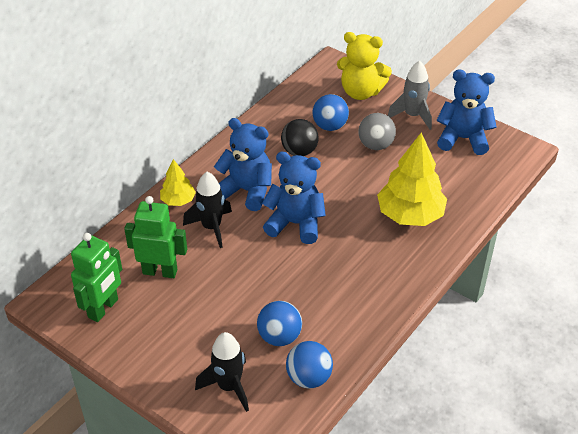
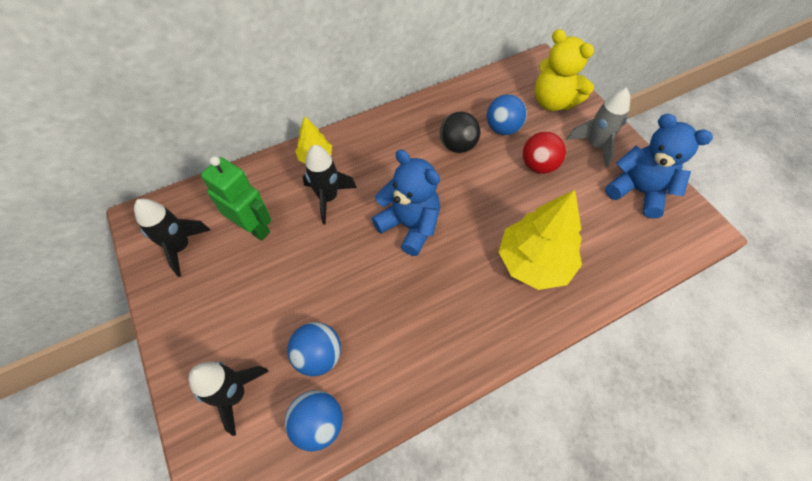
camera: 25 degrees right, 15 degrees up
green robot [71,233,122,322] -> black rocket [134,199,210,277]
blue teddy bear [214,118,272,211] -> none
grey ball [358,113,396,150] -> red ball [523,132,566,174]

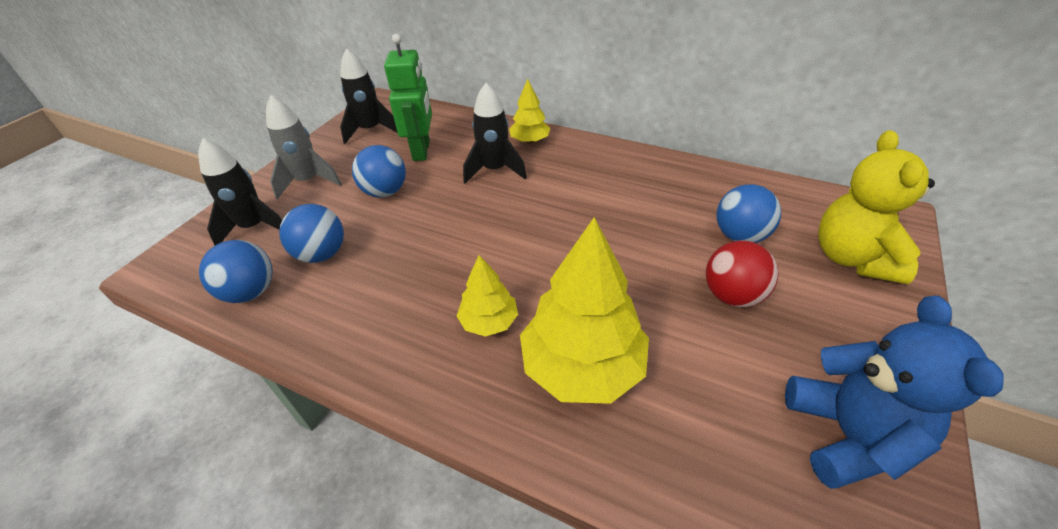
camera: 55 degrees right, 15 degrees down
blue teddy bear [372,150,440,256] -> none
black ball [440,111,480,153] -> none
grey rocket [566,88,630,168] -> grey rocket moved to [266,95,341,200]
none -> blue ball [352,145,406,197]
none -> yellow tree [457,255,518,337]

